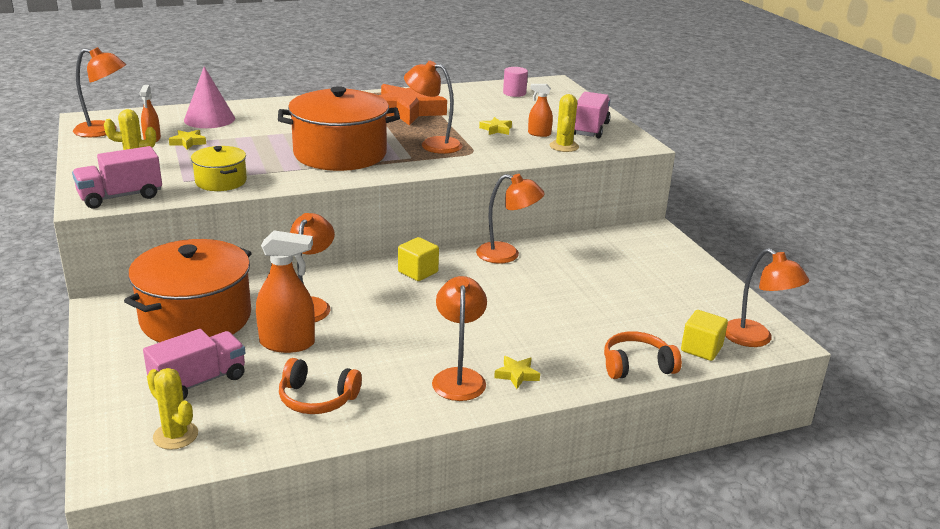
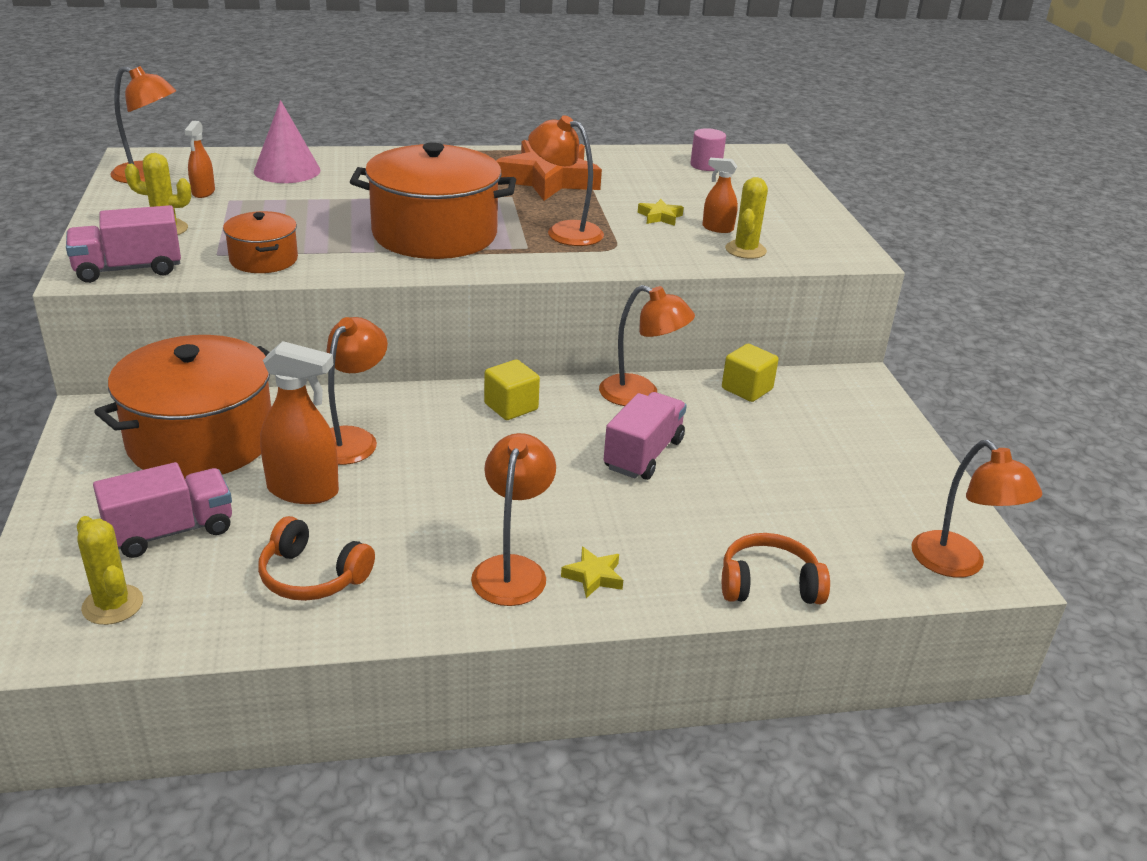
camera: 10 degrees right, 5 degrees up
yellow star [169,130,206,149] -> none
yellow pot [191,146,247,191] -> orange pot [223,211,298,273]
pink truck [574,92,611,138] -> pink truck moved to [604,392,687,480]
yellow cube [681,310,728,361] -> yellow cube moved to [722,344,779,402]

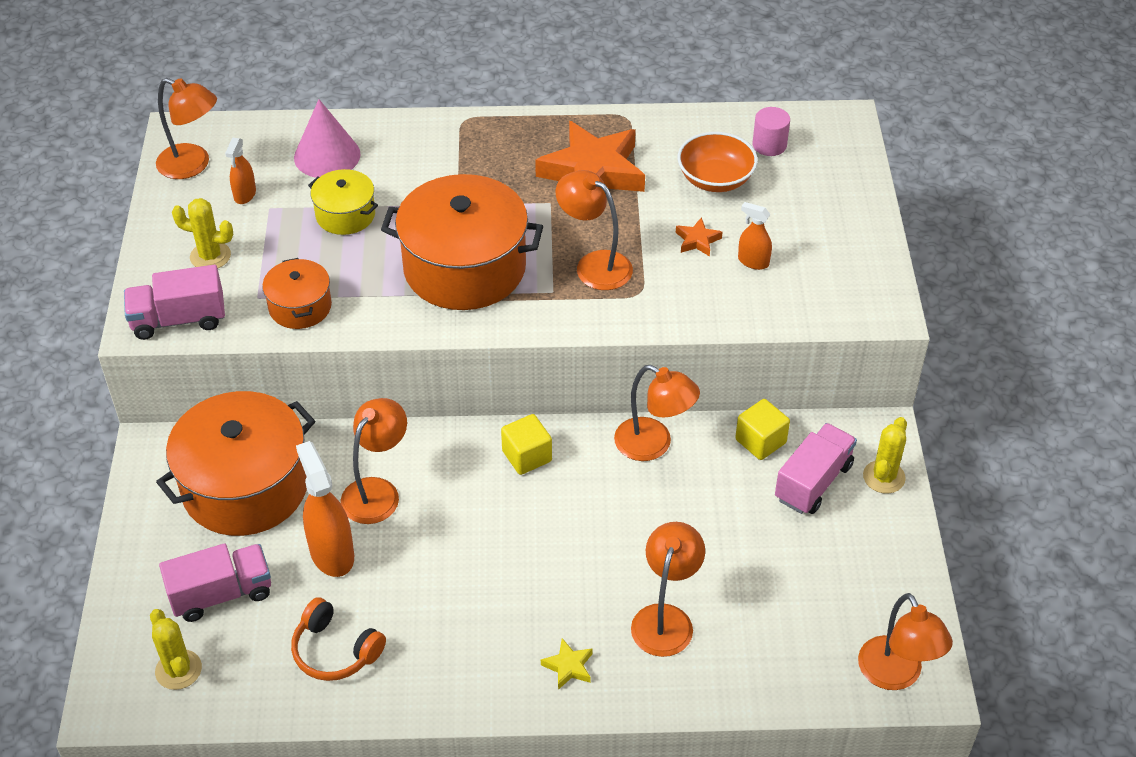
camera: 10 degrees right, 15 degrees up
orange spray bottle [260,341,339,504] -> orange spray bottle turned 135 degrees counterclockwise [296,441,354,577]
orange lamp [471,433,556,606] -> orange lamp moved to [631,522,705,657]
pink truck [604,392,687,480] -> pink truck moved to [775,423,857,514]
yellow star [638,199,684,226] -> orange star [676,217,722,256]
orange headphones [722,533,830,604] -> none
yellow cactus [725,177,768,259] -> yellow cactus moved to [863,417,907,494]
none -> yellow pot [308,169,378,235]
none -> orange bowl [678,132,758,192]

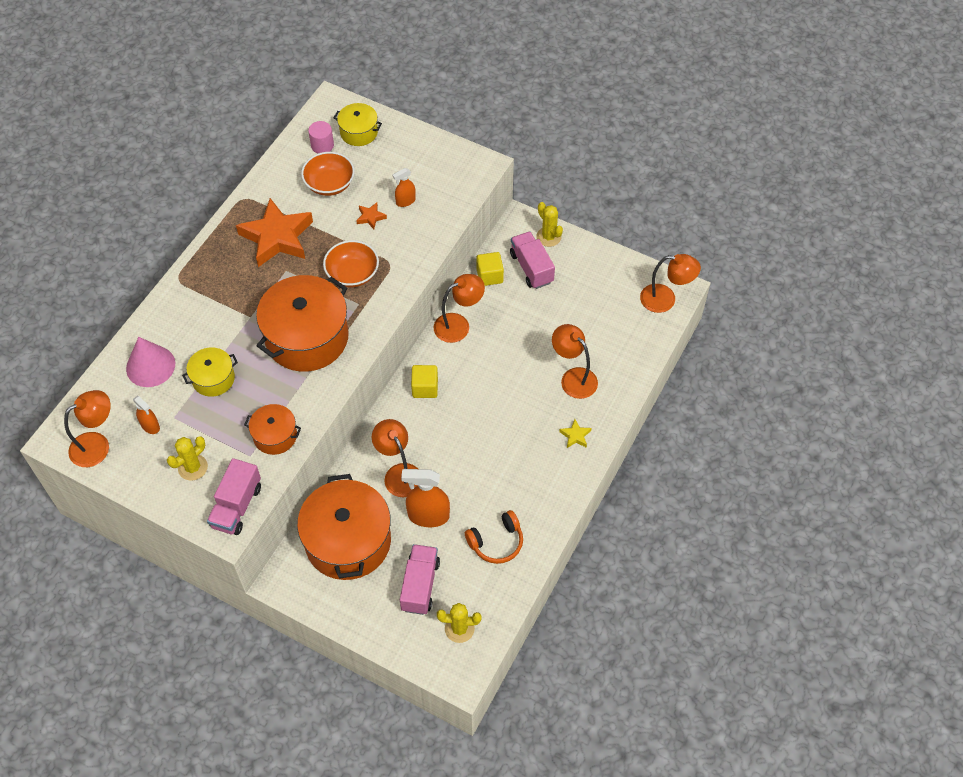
camera: 60 degrees left, 10 degrees up
orange lamp [555,170,633,290] -> orange bowl [323,240,379,287]
none -> yellow pot [334,103,382,146]

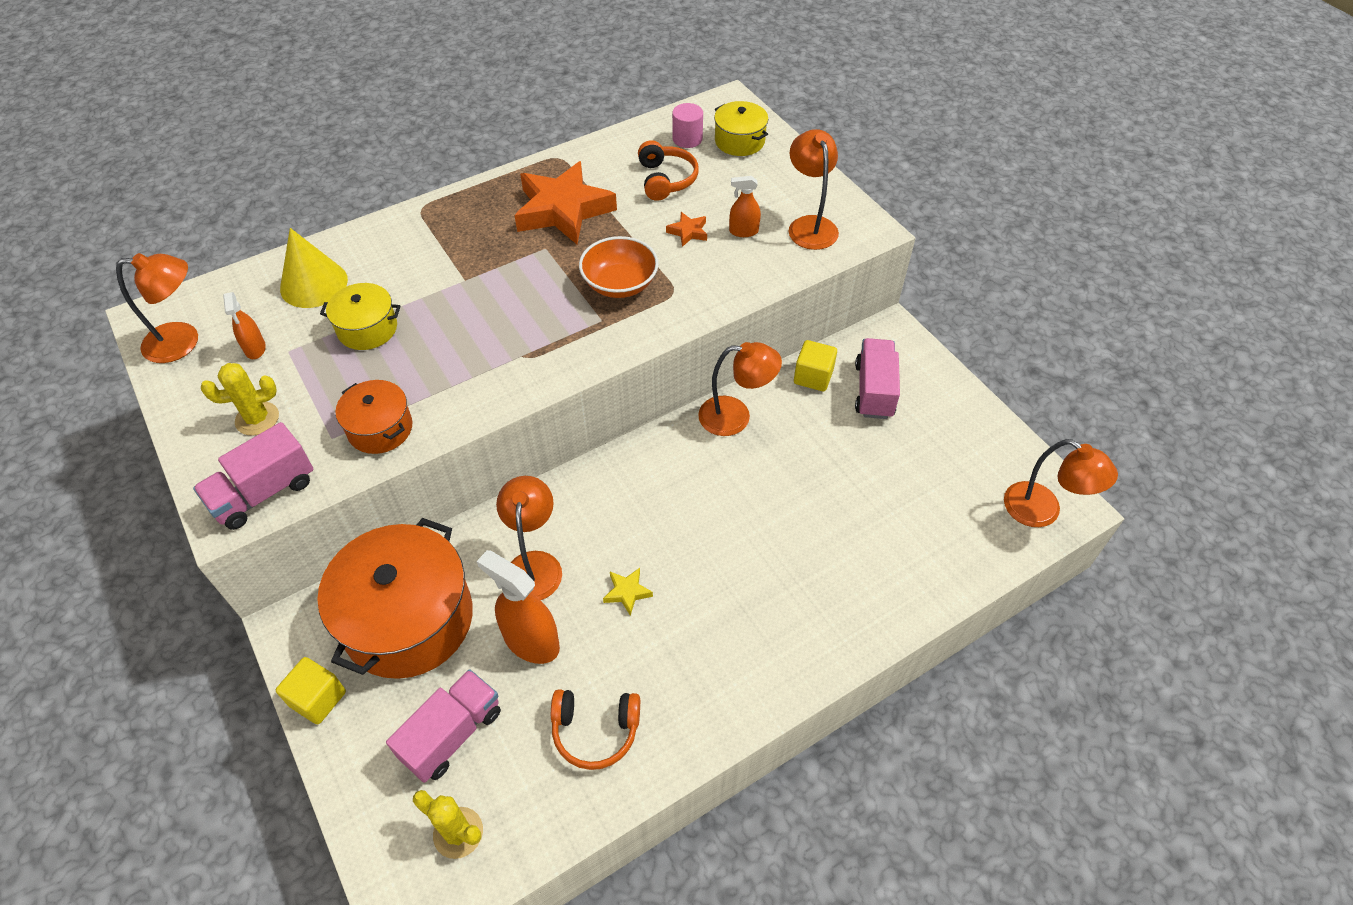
camera: 30 degrees right, 5 degrees down
pink cone [126,337,175,387] -> yellow cone [280,228,348,308]
orange pot [256,275,349,372] -> none
orange bowl [301,152,355,196] -> orange headphones [638,140,699,201]
yellow cube [411,365,438,398] -> yellow cube moved to [276,657,346,724]
yellow cactus [536,202,563,247] -> none
orange lamp [552,324,598,399] -> orange lamp moved to [788,129,839,250]
yellow star [559,419,592,448] -> yellow star moved to [603,568,653,616]

